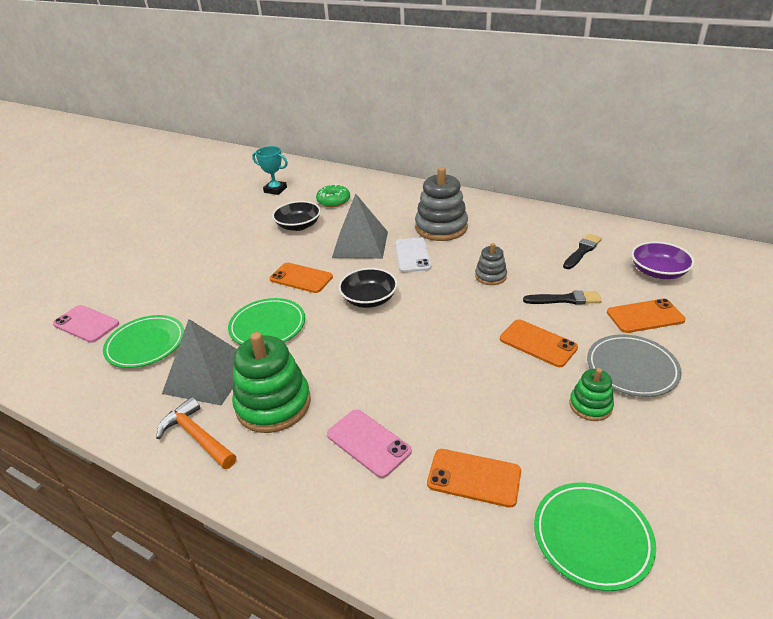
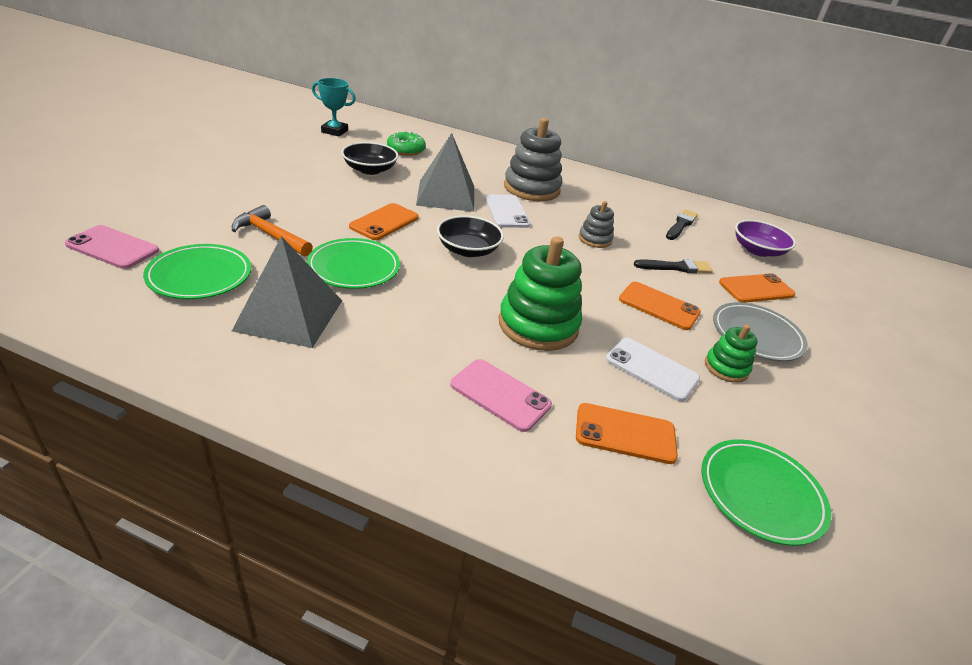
camera: 15 degrees left, 0 degrees up
orange hammer [156,397,236,469] -> orange hammer moved to [232,205,313,257]
green stacking toy [232,332,311,433] -> green stacking toy moved to [499,236,582,351]
orange phone [270,262,333,293] -> orange phone turned 75 degrees counterclockwise [349,203,419,240]
none -> white phone [605,338,700,401]

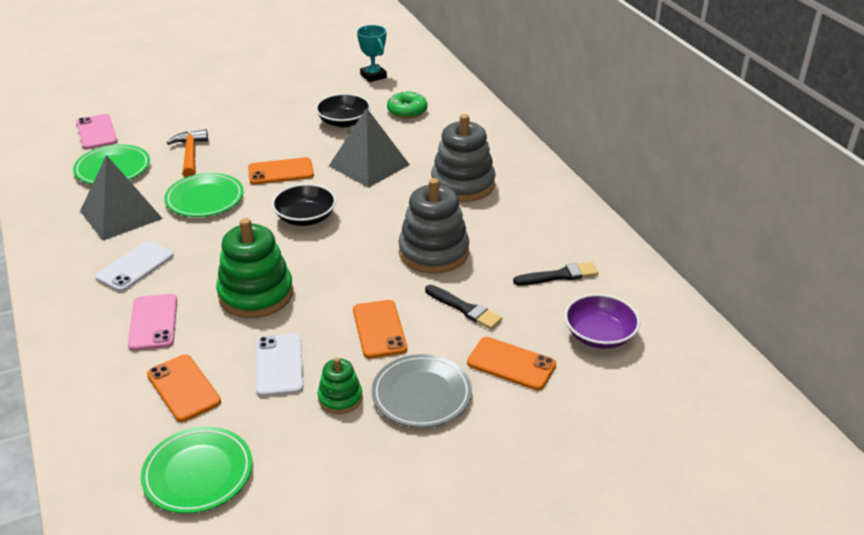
camera: 50 degrees right, 0 degrees up
white phone [485,194,531,228] -> white phone moved to [96,241,174,292]
grey stacking toy [579,201,614,248] -> grey stacking toy [398,178,469,274], size x1.90

